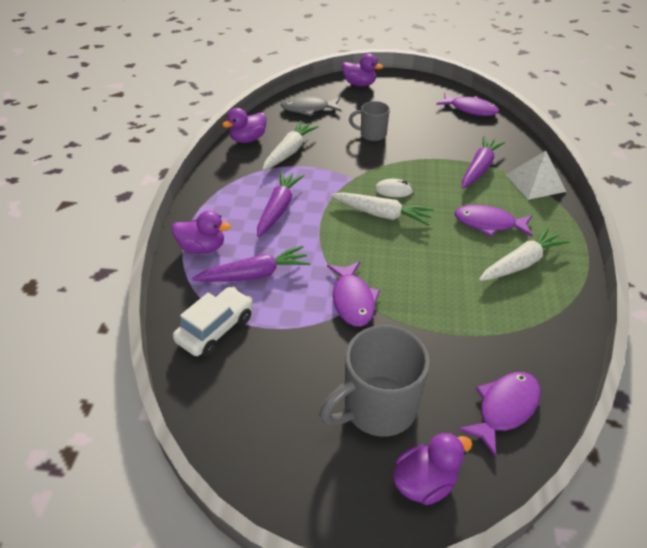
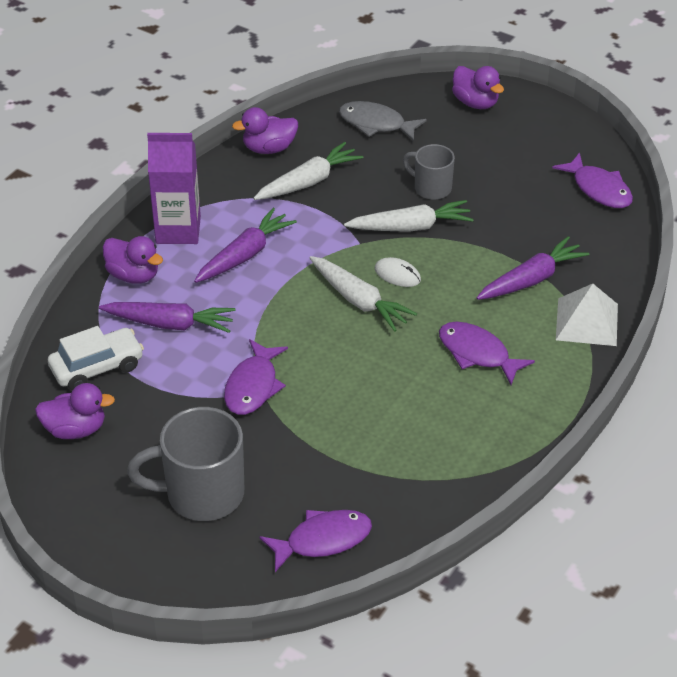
camera: 25 degrees right, 0 degrees up
purple duck [393,432,472,505] -> purple duck moved to [35,383,115,439]
white carrot [479,227,570,281] -> white carrot moved to [344,200,474,232]
none -> purple carton [147,133,201,244]

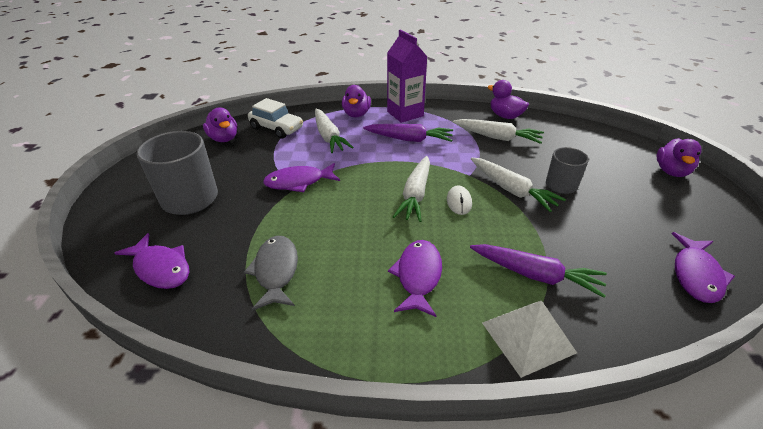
camera: 60 degrees right, 5 degrees down
purple carrot [99,302,235,333] -> white carrot [315,109,354,153]
grey fish [339,101,427,141] -> grey fish moved to [244,236,298,311]

